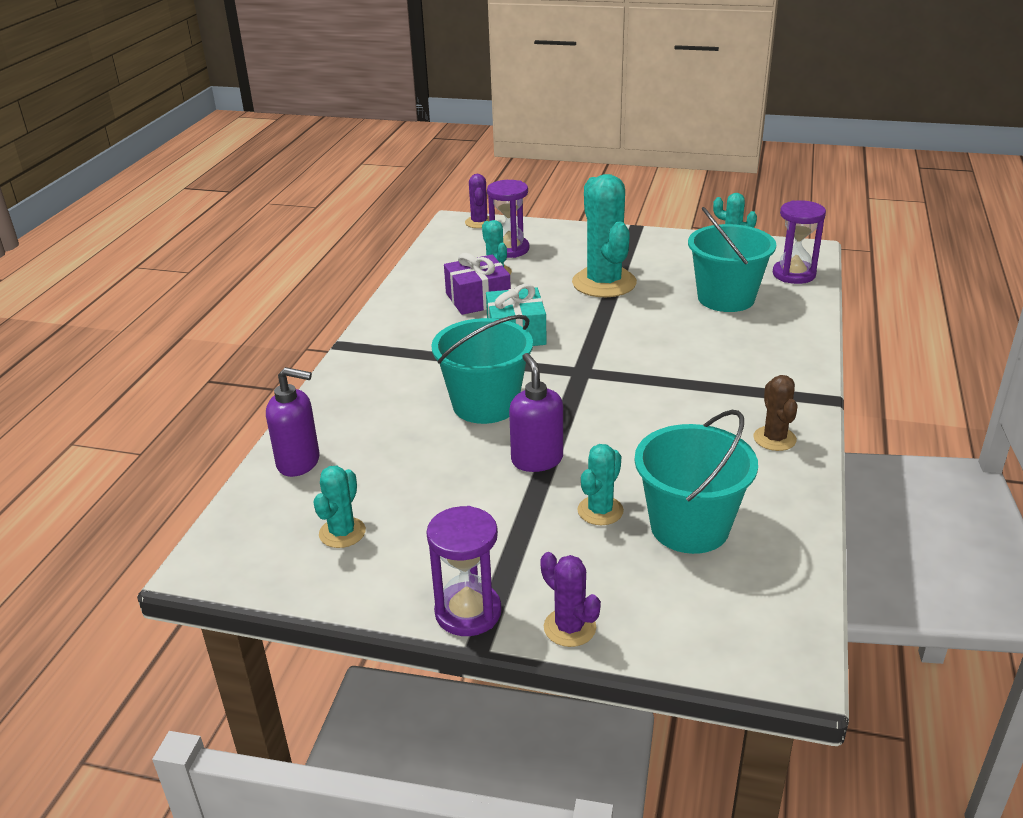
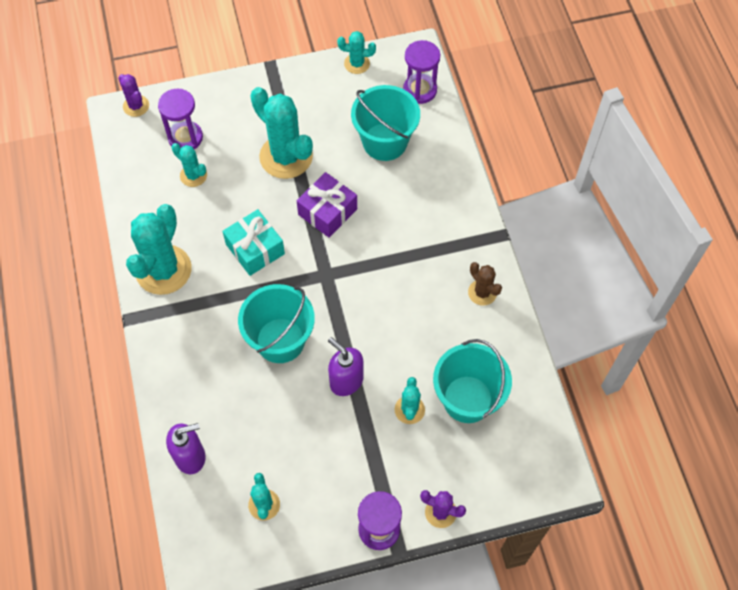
camera: 30 degrees left, 30 degrees up
purple gift [444,253,511,315] -> purple gift moved to [297,172,357,238]
none -> turquoise cactus [126,204,192,295]

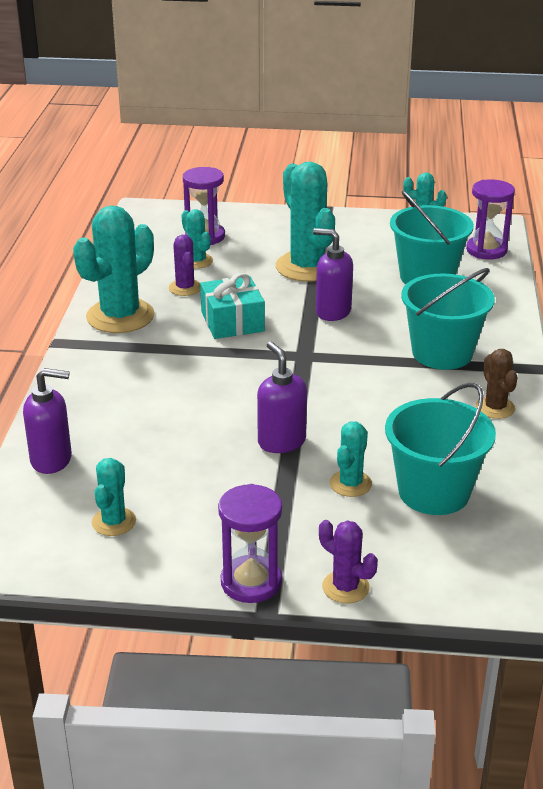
camera: 20 degrees right, 30 degrees down
purple cactus [118,74,149,117] -> purple cactus moved to [169,235,201,296]
turquoise bucket [238,284,315,363] -> turquoise bucket moved to [401,268,495,370]
purple gift [297,172,357,238] -> purple soap dispenser [313,228,353,321]

